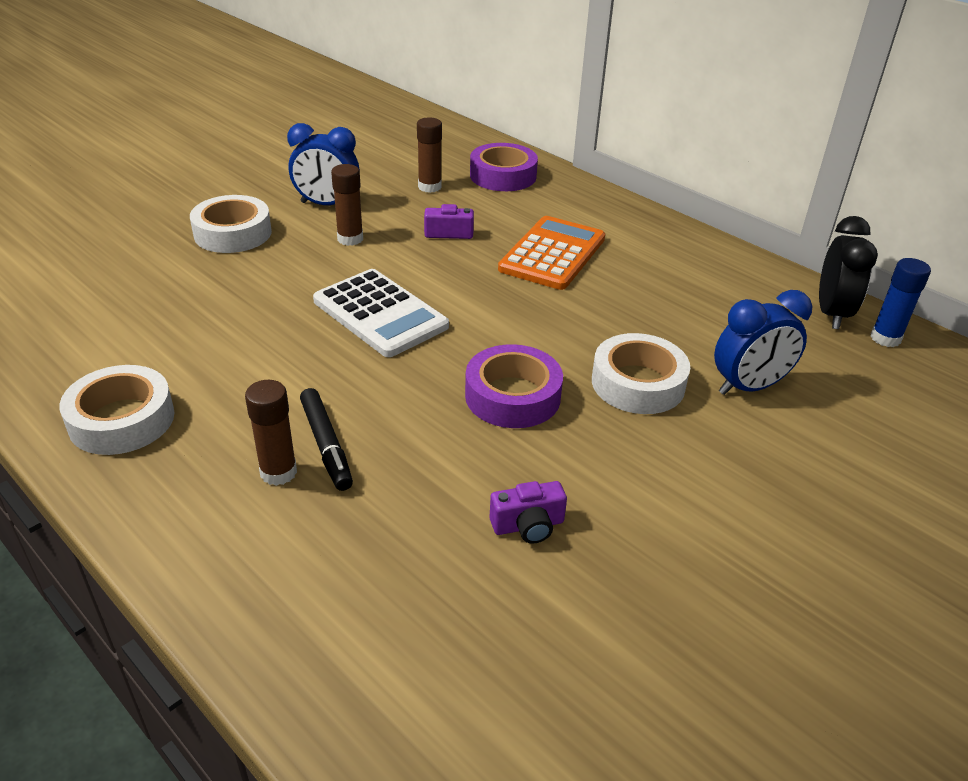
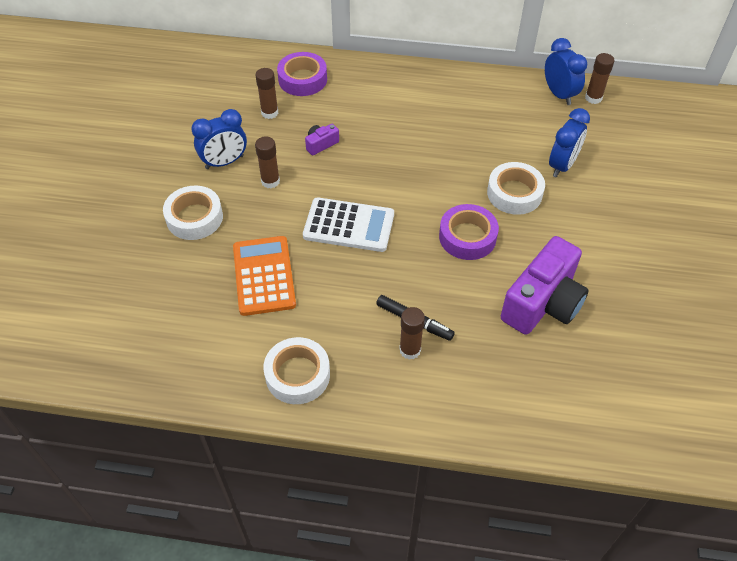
camera: 35 degrees left, 15 degrees up
purple camera [489,481,567,544] -> purple camera [501,236,589,335], size x2.34
orange calculator [498,216,605,290] -> orange calculator moved to [233,236,296,316]
black clock [819,216,878,329] -> blue clock [545,38,587,105]
blue glue stick [870,258,931,347] -> brown glue stick [585,53,614,104]

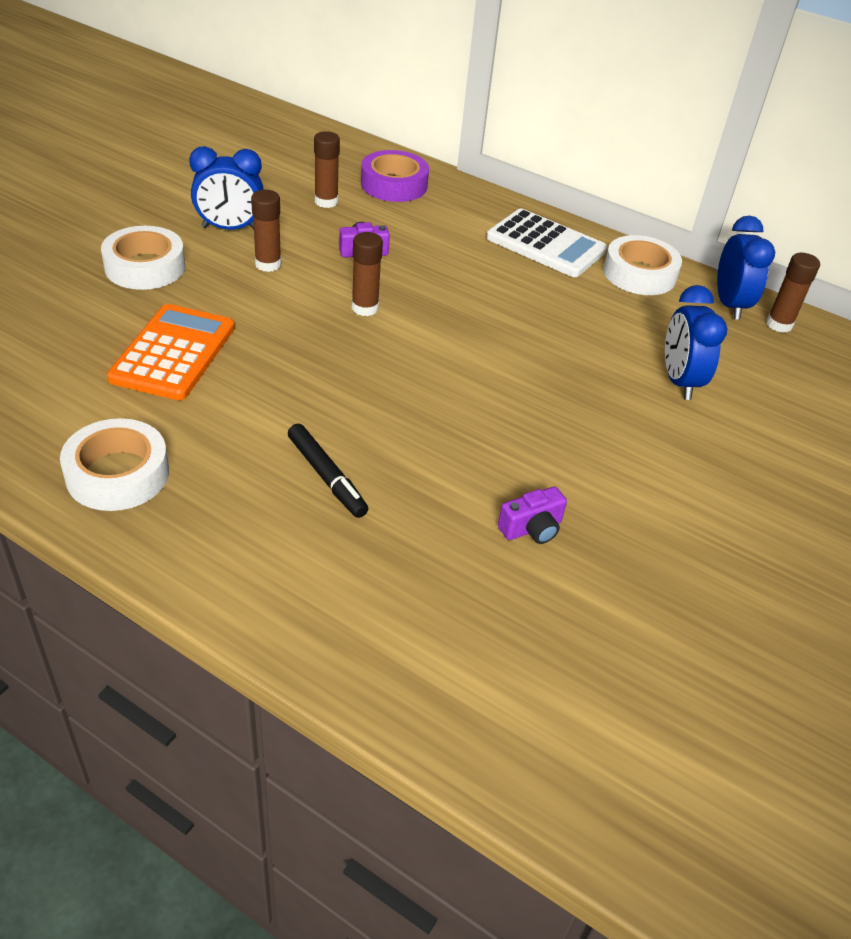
camera: 20 degrees right, 10 degrees down
white calculator [303,197,394,252] -> white calculator moved to [486,208,607,277]
brown glue stick [399,307,425,360] -> brown glue stick moved to [352,232,383,316]
purple tape [439,204,499,260] -> none
white tape [487,162,545,215] -> white tape moved to [603,235,682,295]
purple camera [501,236,589,335] -> purple camera [498,487,567,544], size x0.43
blue clock [549,108,590,178] -> blue clock turned 120 degrees clockwise [665,285,727,400]

